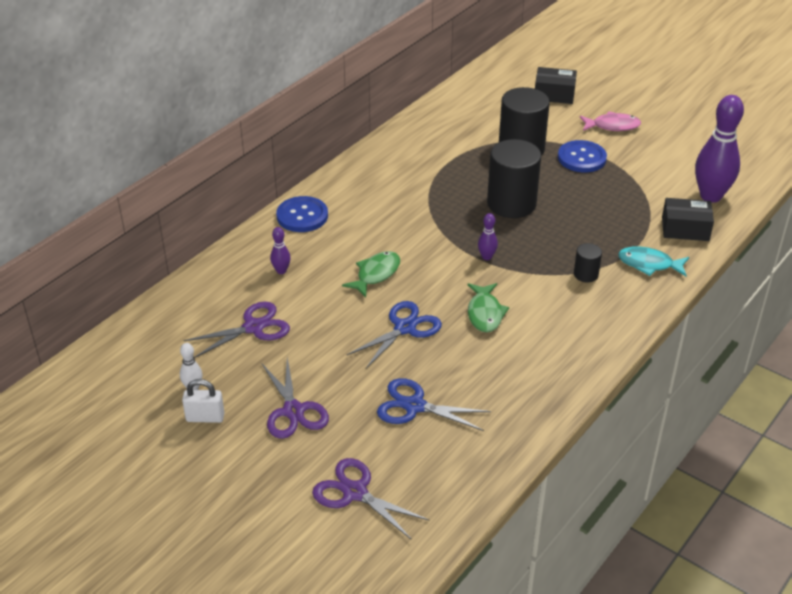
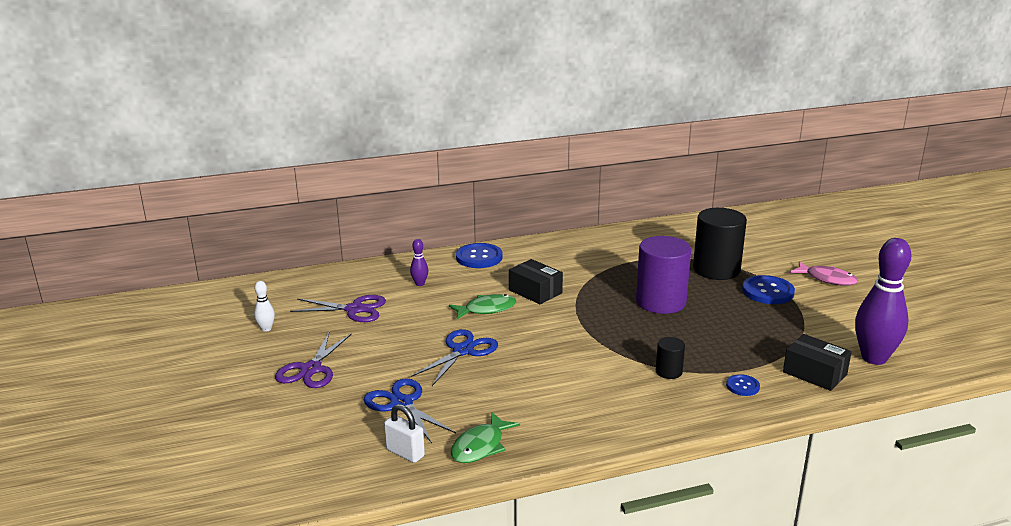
camera: 35 degrees right, 15 degrees down
white padlock [182,379,225,423] -> white padlock moved to [384,404,425,463]
purple scissors [312,458,429,540] -> none
blue scissors [347,301,442,370] -> blue scissors turned 45 degrees counterclockwise [411,329,498,386]
green fish [467,283,509,332] -> green fish moved to [451,412,520,463]
purple bowling pin [478,213,498,260] -> none
black cylinder [487,139,541,218] -> purple cylinder [636,236,691,314]
black box [535,67,577,104] -> black box moved to [509,259,563,304]
turquoise fish [618,247,689,276] -> blue button [726,374,760,396]

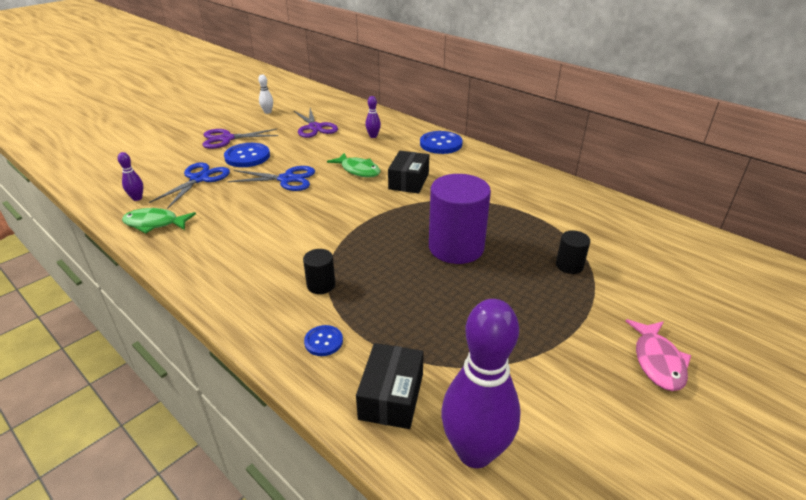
camera: 60 degrees right, 10 degrees up
white padlock [384,404,425,463] -> purple bowling pin [118,152,143,201]
black cylinder [693,208,747,280] -> black cylinder [556,230,590,274], size x0.47
blue button [742,275,795,304] -> blue button moved to [224,143,270,167]

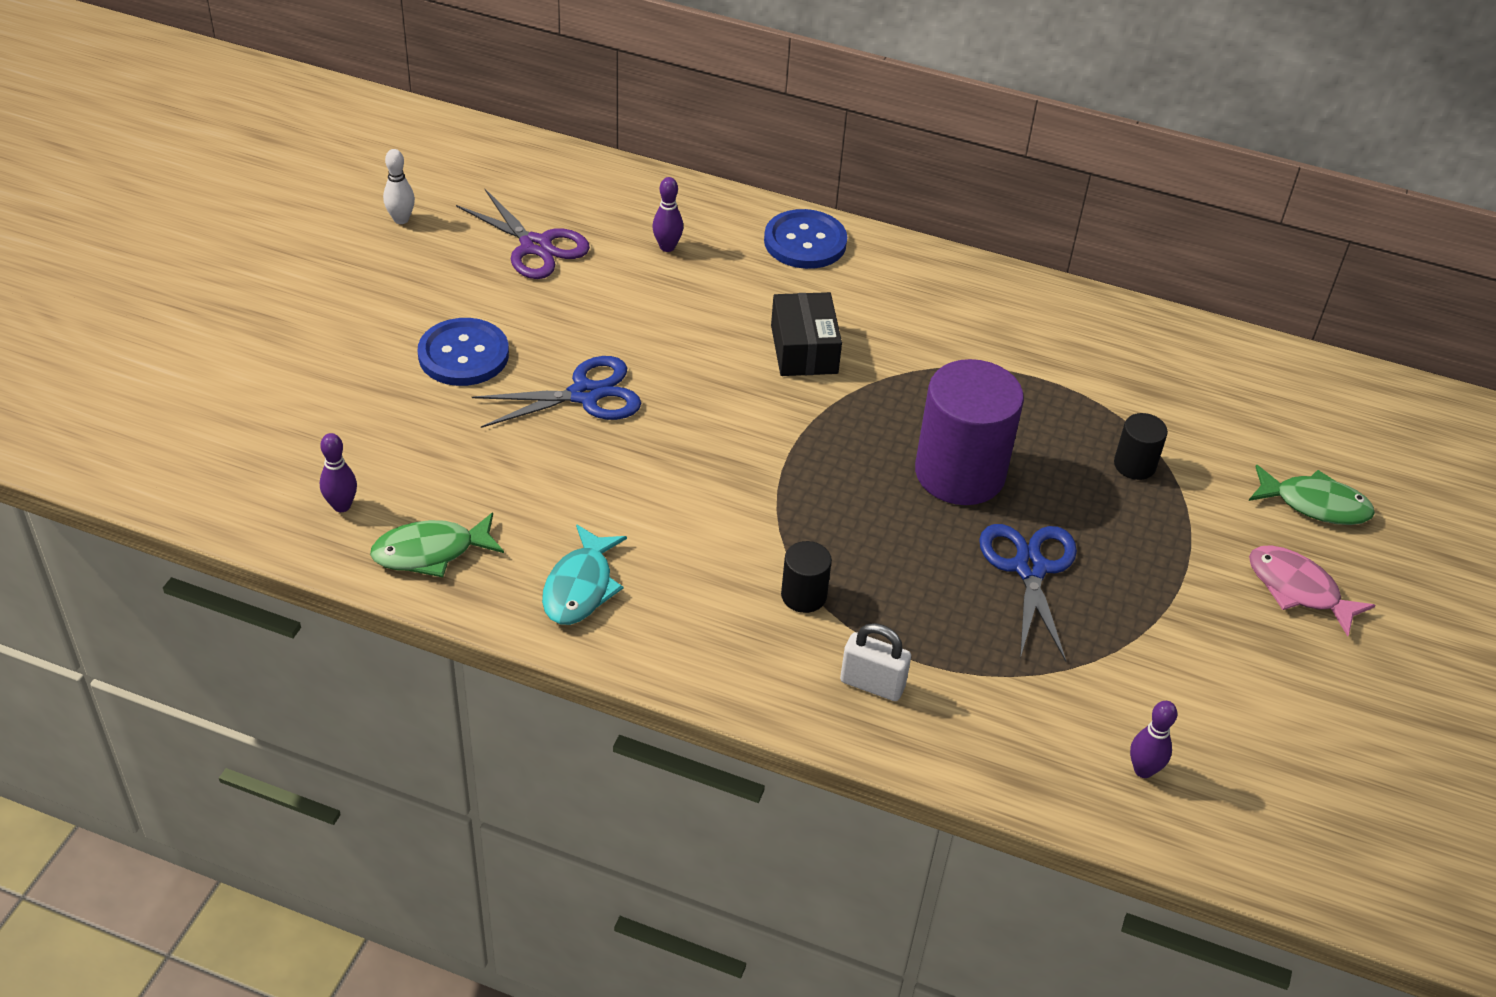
camera: 25 degrees left, 10 degrees up
blue scissors [149,162,230,209] -> blue scissors moved to [979,524,1077,662]
purple scissors [203,129,278,149] -> none
blue button [304,325,343,356] -> white padlock [840,623,911,701]
green fish [327,153,380,178] -> green fish moved to [1249,465,1375,525]
black box [356,343,424,429] -> none
purple bowling pin [441,299,521,468] -> purple bowling pin [1130,701,1177,778], size x0.44
pink fish [626,319,691,391] -> pink fish turned 150 degrees clockwise [1249,545,1375,637]
none -> turquoise fish [542,524,627,625]

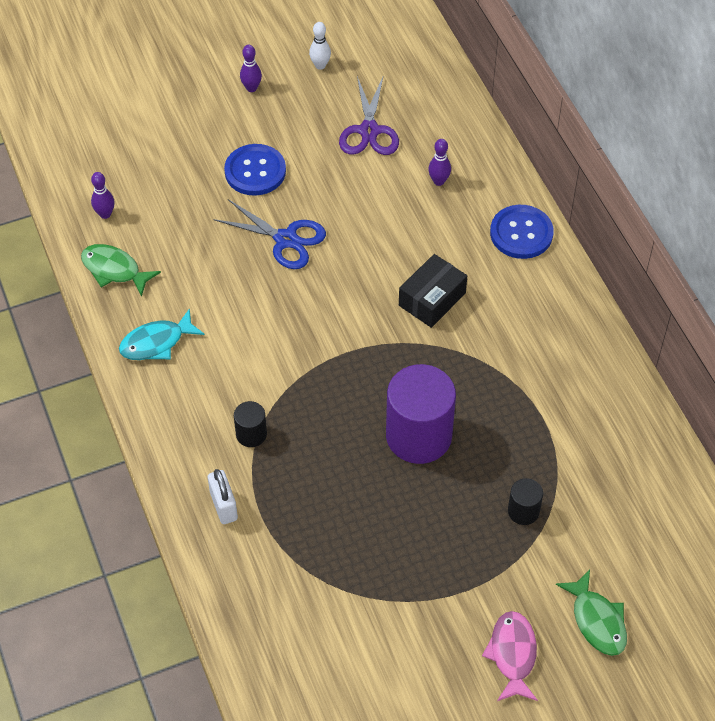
camera: 50 degrees right, 10 degrees up
blue scissors [979,524,1077,662] -> none
purple bowling pin [1130,701,1177,778] -> purple bowling pin moved to [240,45,262,92]

